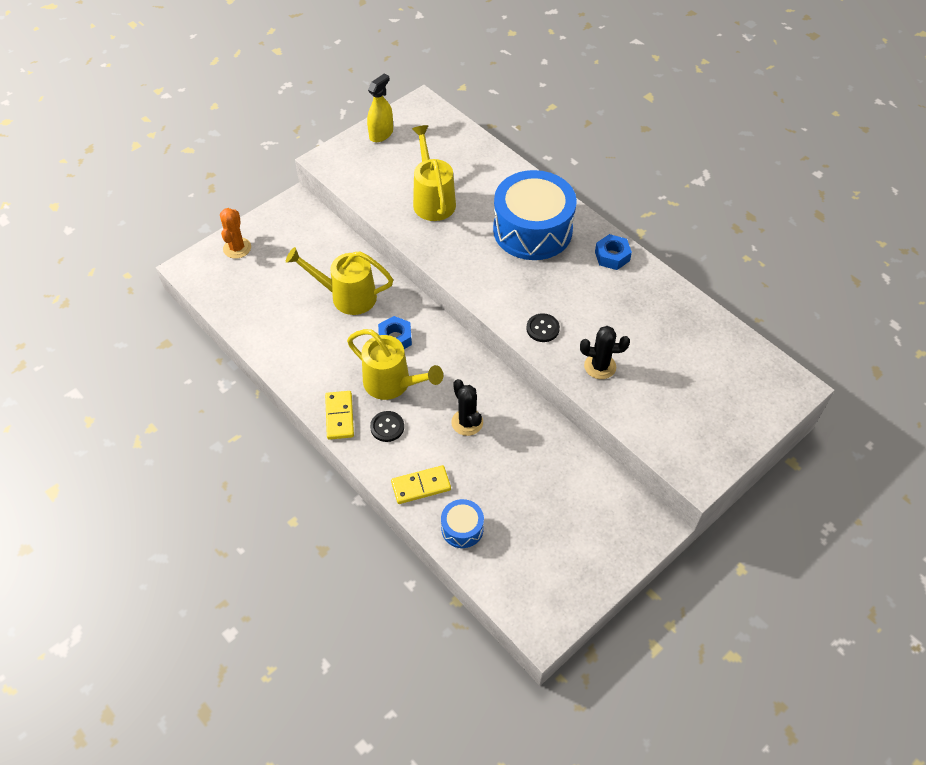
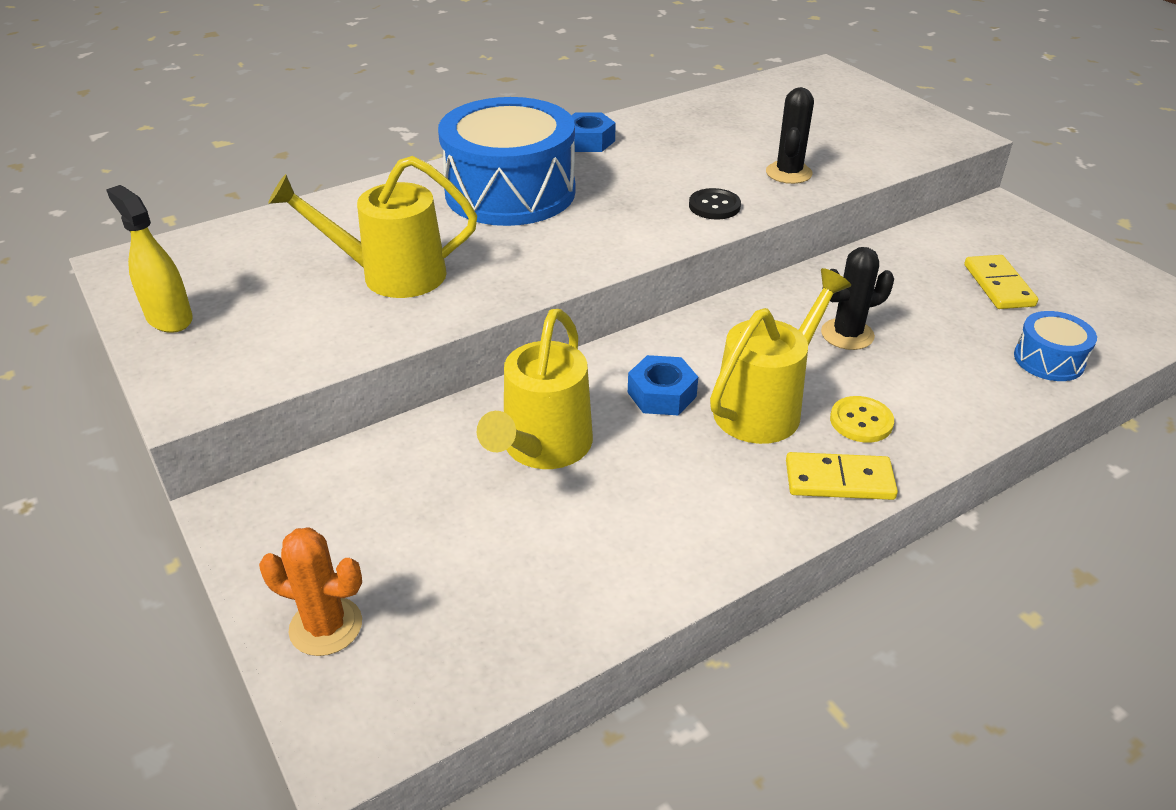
camera: 80 degrees left, 15 degrees down
black button [370,411,404,442] -> yellow button [830,396,894,442]
yellow domino [391,465,451,504] -> yellow domino moved to [964,255,1038,309]

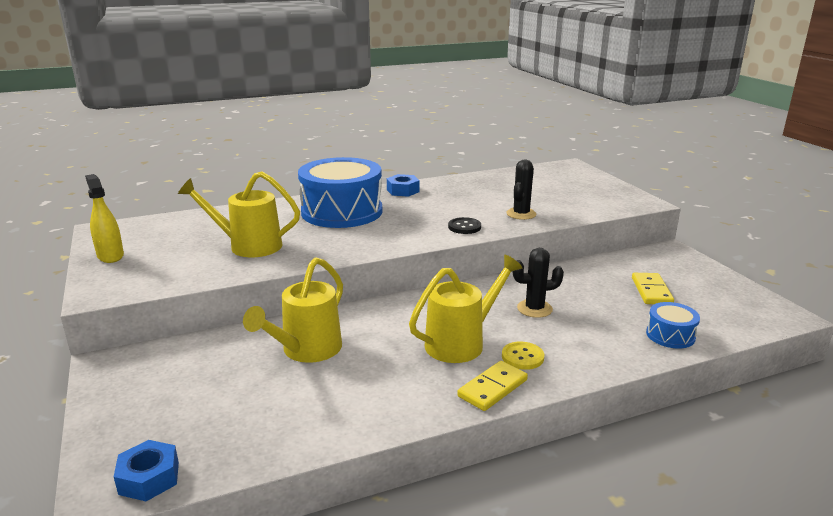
camera: 10 degrees right, 15 degrees down
orange cactus [259,527,362,656] -> none
blue nut [628,355,698,415] -> blue nut moved to [114,440,179,501]
yellow domino [786,452,898,500] -> yellow domino turned 60 degrees counterclockwise [457,361,528,411]

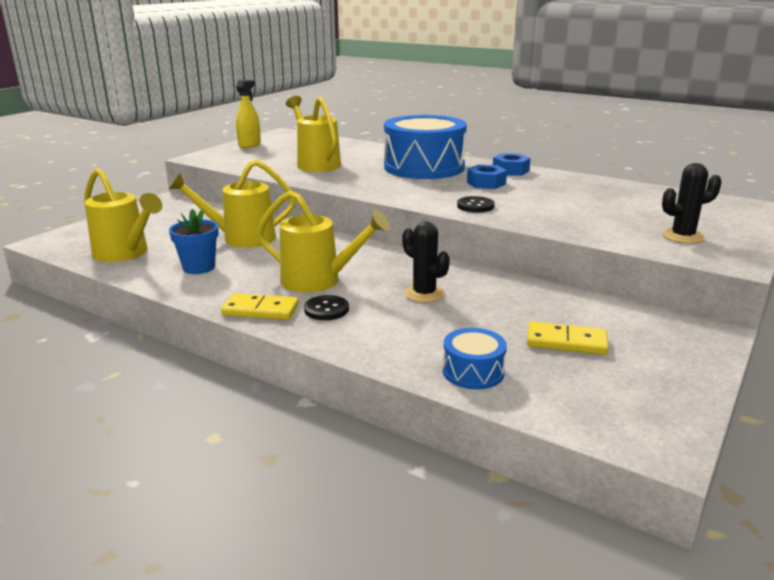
camera: 55 degrees right, 0 degrees up
blue nut [114,440,179,501] -> blue nut moved to [467,165,507,189]
yellow button [502,341,544,370] -> black button [304,295,349,320]
black cactus [506,160,536,220] -> black cactus moved to [662,163,722,244]
yellow domino [632,273,674,304] -> yellow domino turned 45 degrees clockwise [527,322,609,355]
none -> yellow watering can [84,168,162,262]
none -> blue flower pot [169,209,219,274]

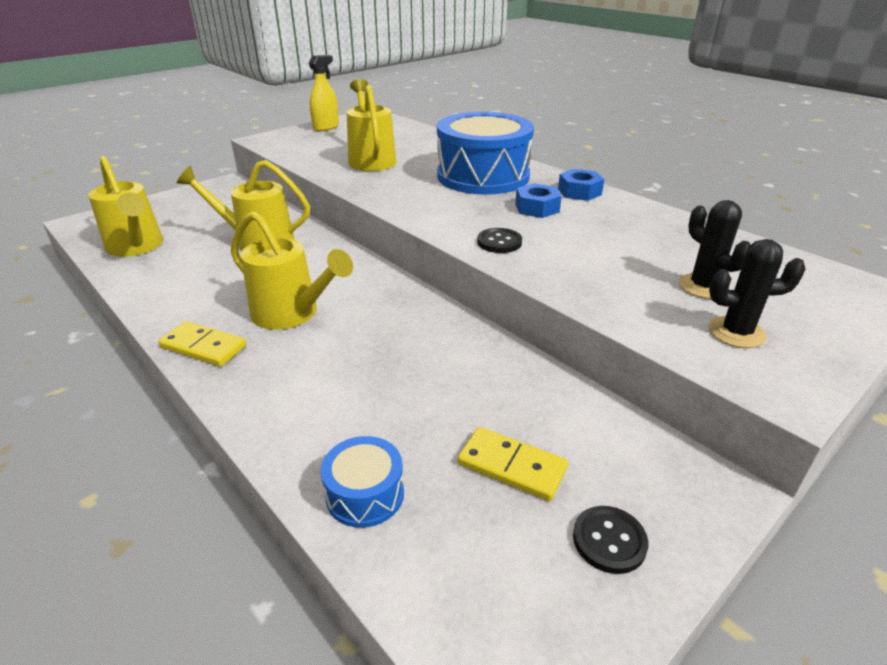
camera: 15 degrees right, 10 degrees up
blue flower pot [169,209,219,274] -> none
black button [304,295,349,320] -> black button moved to [573,506,648,574]
black cactus [402,221,450,303] -> black cactus moved to [679,200,750,299]

